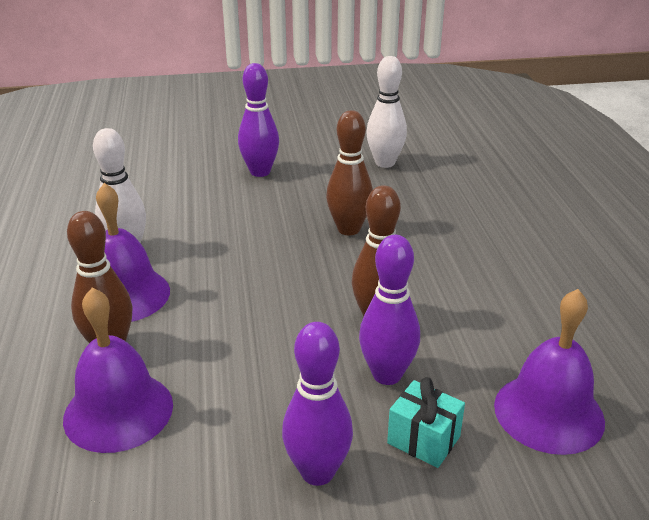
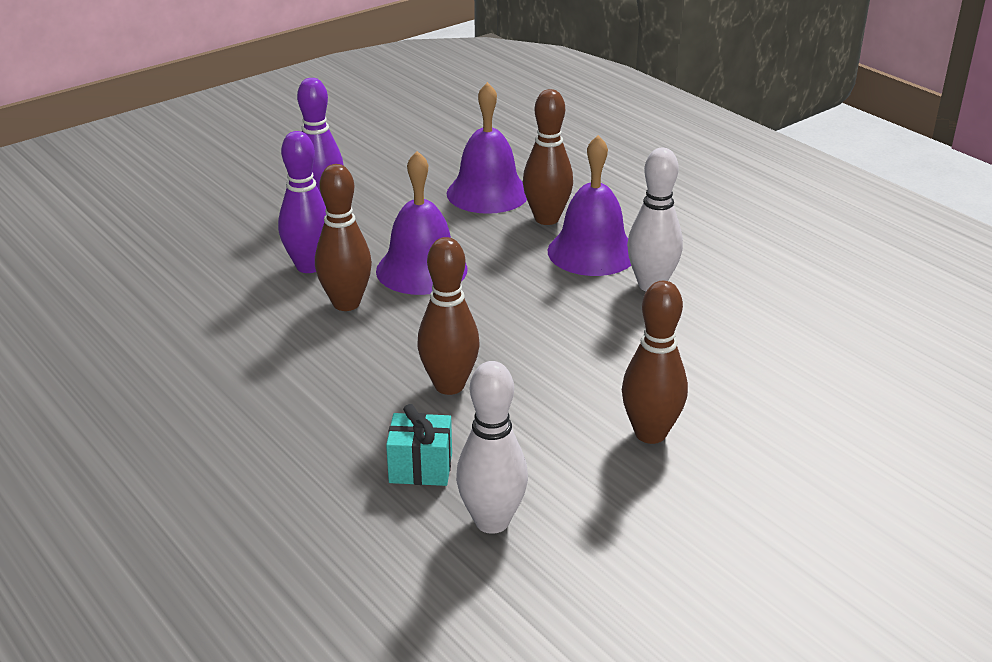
camera: 150 degrees right, 0 degrees up
purple bowling pin [238,63,279,177] -> brown bowling pin [622,281,688,444]
turquoise gift [387,377,465,468] -> turquoise gift moved to [386,404,452,486]
purple bell [494,289,605,455] -> purple bell moved to [376,151,468,295]

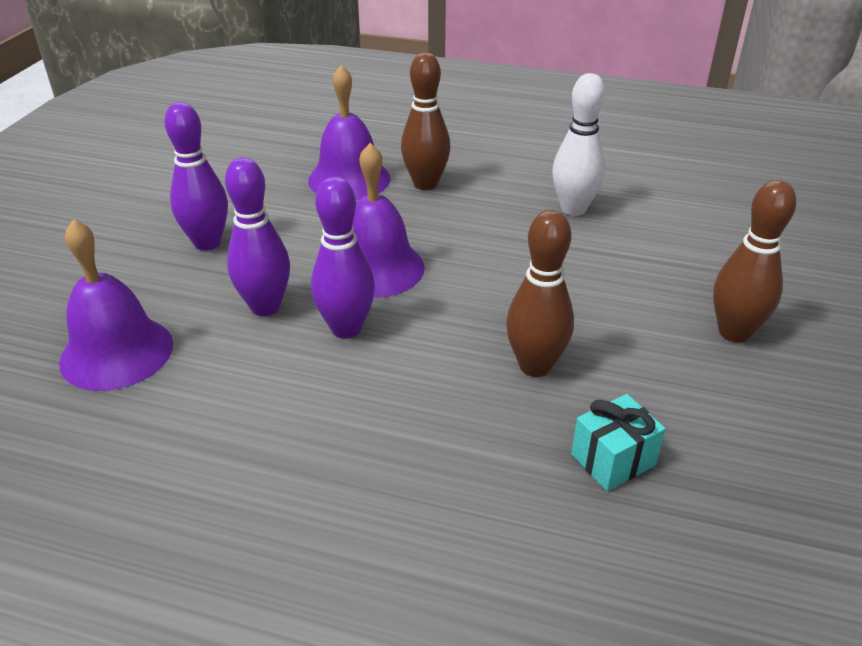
camera: 35 degrees left, 5 degrees up
brown bowling pin [315,164,372,311] -> purple bowling pin [311,176,375,339]
white bowling pin [456,361,528,534] -> none
purple bell [548,135,631,276] -> purple bell moved to [59,219,173,391]

